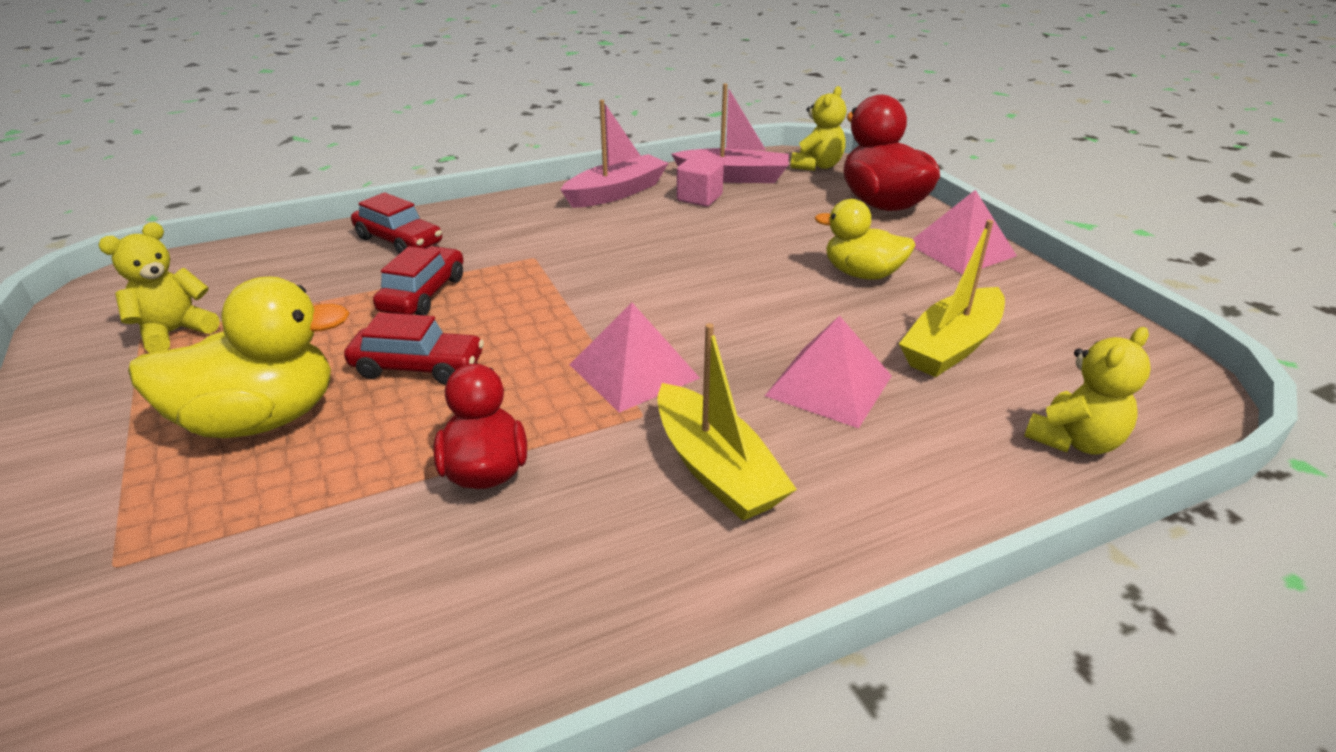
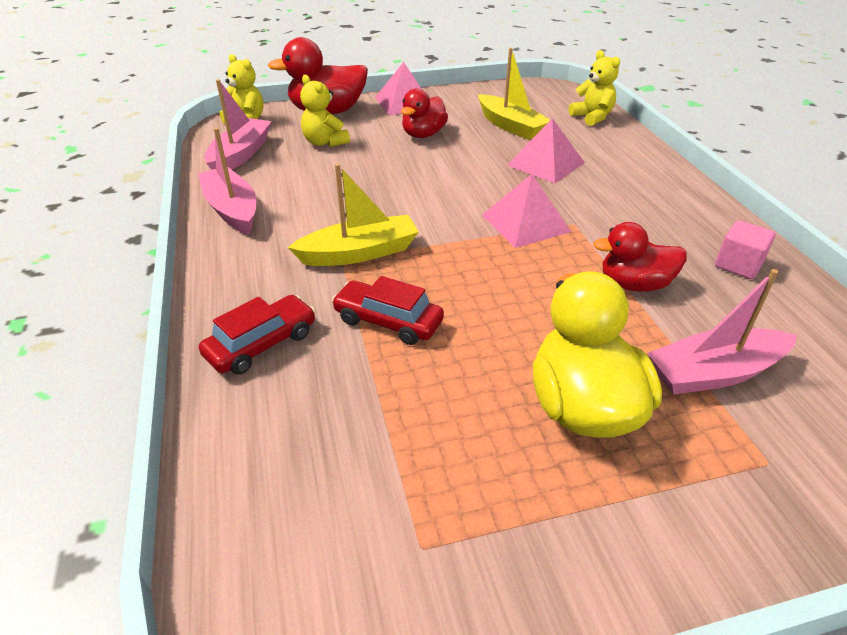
camera: 80 degrees left, 5 degrees up
yellow teddy bear [98,222,220,353] -> yellow teddy bear moved to [300,75,350,147]
red car [344,312,484,385] -> none
yellow boat [657,323,797,521] -> yellow boat moved to [288,164,419,266]
pink cube [677,156,724,207] -> pink cube moved to [715,220,776,279]
yellow duck [815,199,915,280] -> red duck [401,89,448,138]
none -> pink boat [647,269,797,395]

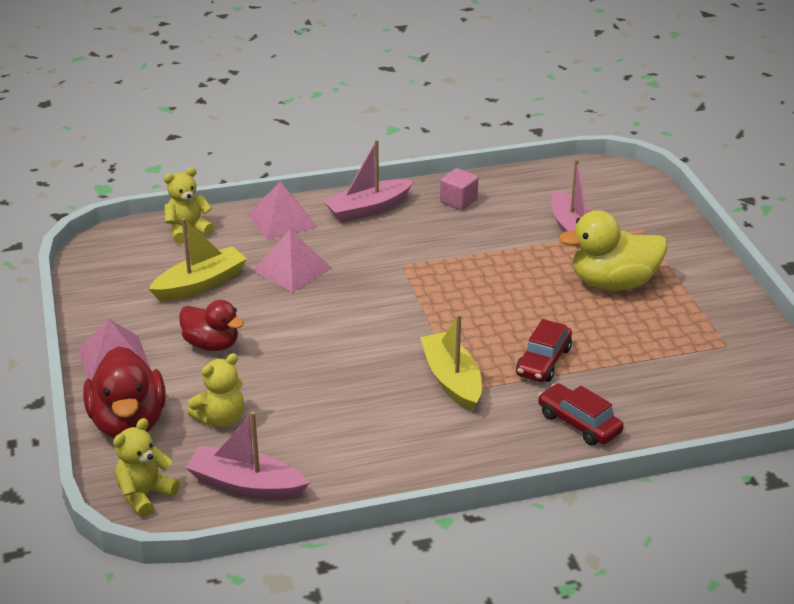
camera: 90 degrees left, 5 degrees down
pink boat [198,128,256,235] -> pink boat moved to [323,140,413,223]
pink pyramid [482,174,571,248] -> pink pyramid moved to [248,182,318,240]
red duck [593,222,687,292] -> none

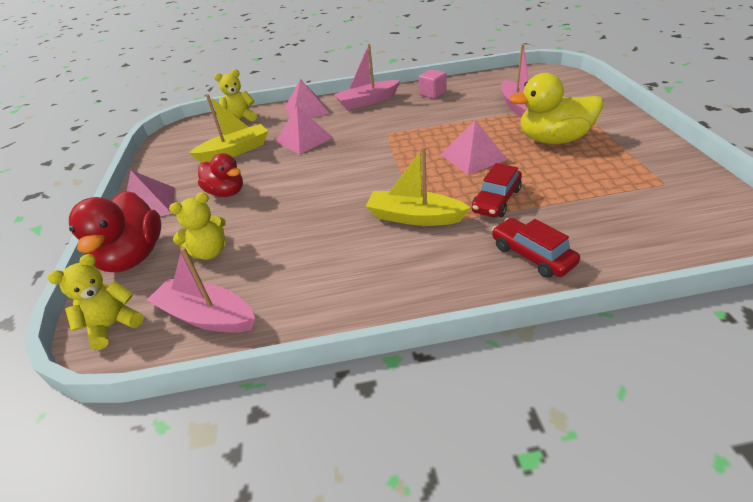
camera: 10 degrees right, 5 degrees up
yellow boat [420,314,482,412] -> yellow boat turned 60 degrees counterclockwise [366,147,471,226]
none -> pink pyramid [440,120,508,175]

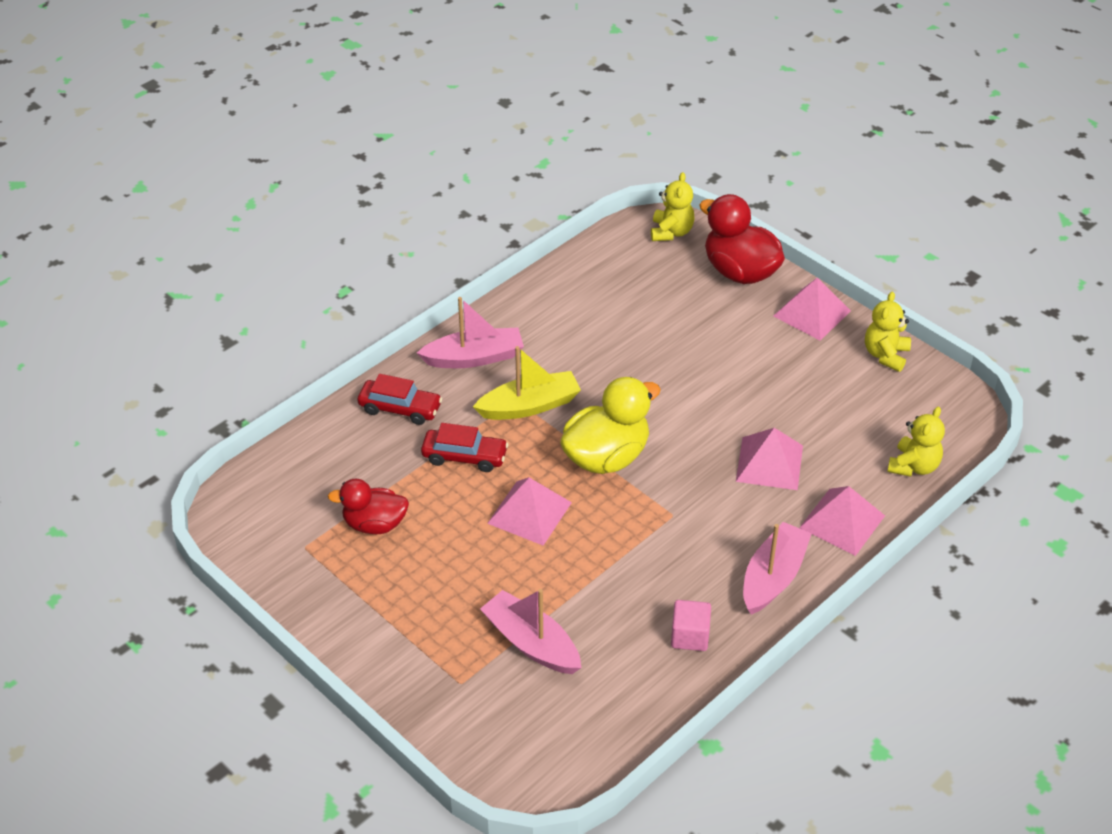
camera: 140 degrees right, 5 degrees up
pink boat [147,247,255,333] -> pink boat moved to [417,297,524,368]
yellow teddy bear [169,192,226,260] -> yellow teddy bear moved to [865,291,911,372]
yellow boat [189,94,268,162] -> none
red duck [198,153,243,197] -> red duck moved to [328,479,409,534]
red car [472,163,522,217] -> red car turned 105 degrees clockwise [421,423,508,472]
yellow duck [509,73,603,144] -> yellow duck moved to [560,377,661,474]

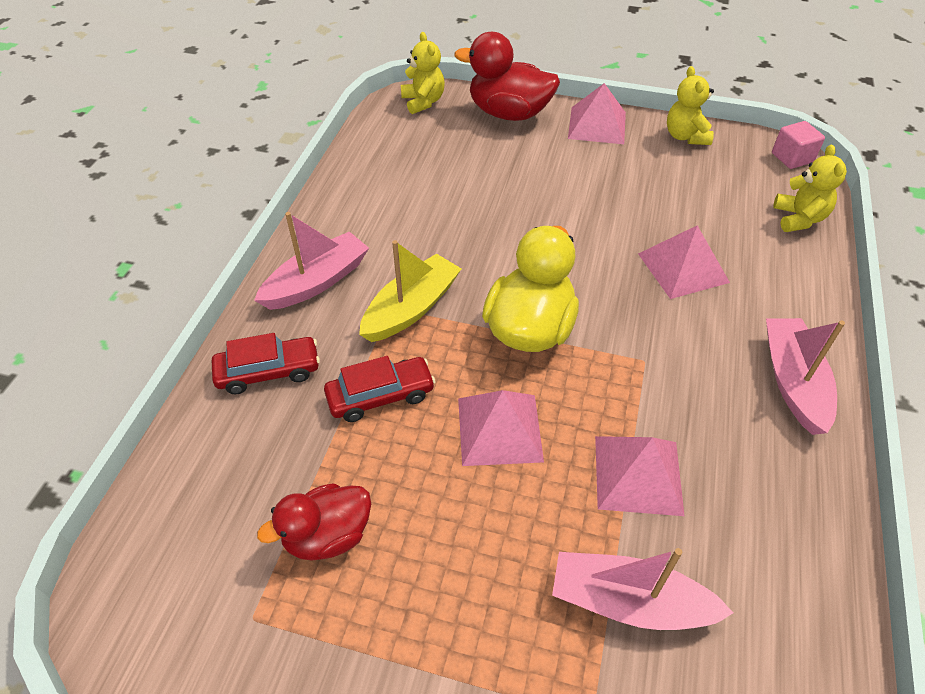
camera: 30 degrees left, 5 degrees up
pink cube [671,600,711,651] -> pink cube moved to [772,121,825,169]
pink pyramid [799,486,885,556] -> pink pyramid moved to [595,436,685,516]

